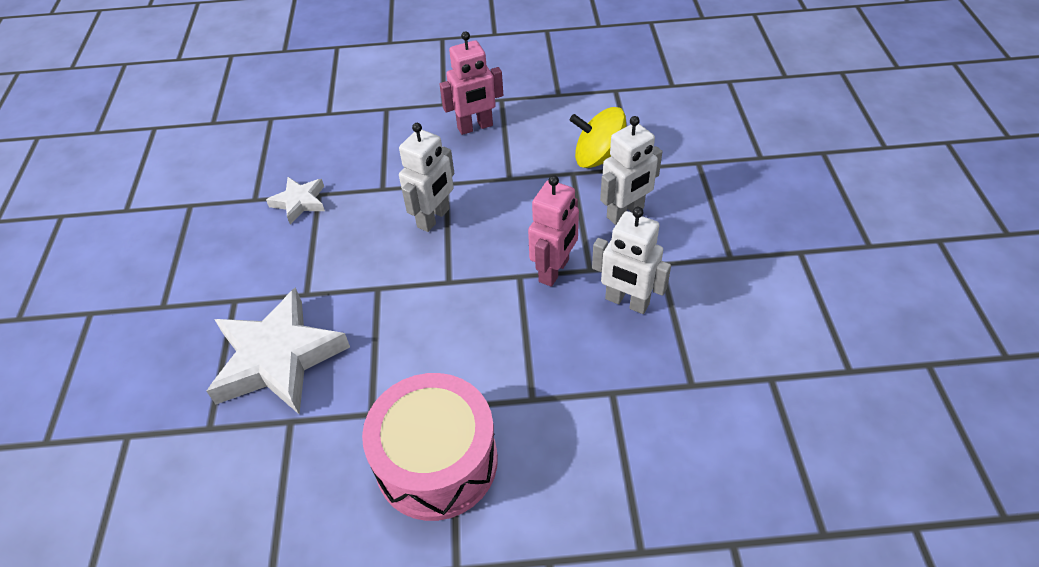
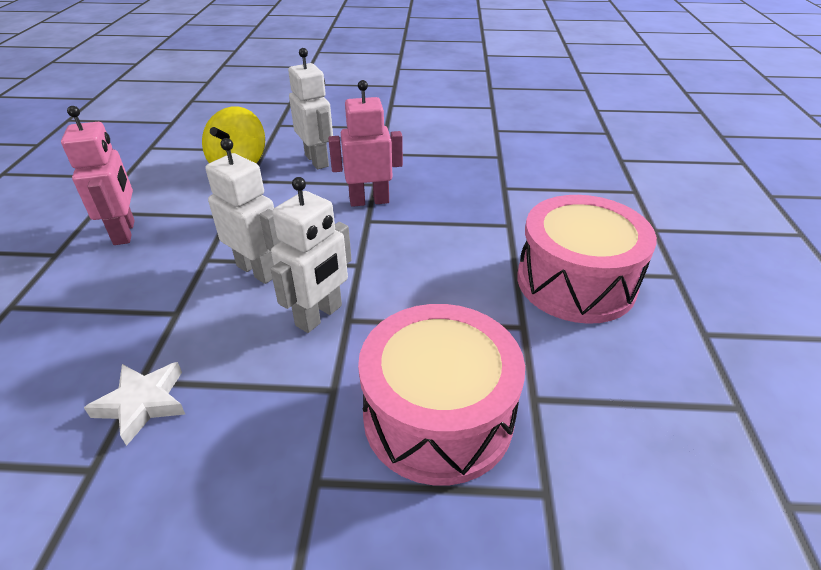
camera: 85 degrees left, 10 degrees down
white star [206,287,350,414] -> pink drum [358,304,525,485]
pink robot [528,175,579,287] -> pink robot turned 45 degrees counterclockwise [328,80,403,207]
white robot [592,207,671,314] -> white robot moved to [270,177,352,333]

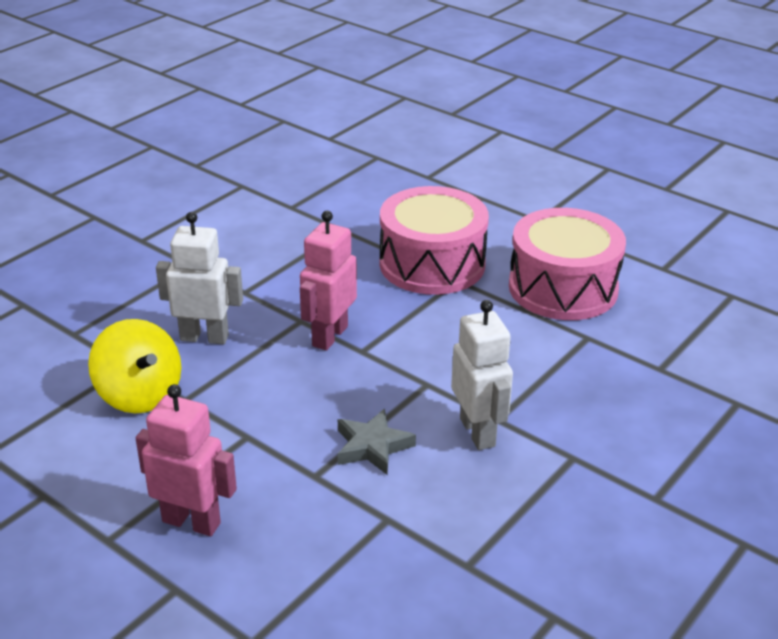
camera: 55 degrees left, 5 degrees down
white star [84,362,185,446] -> none
white robot [205,138,281,284] -> grey star [338,409,416,475]
pink drum [358,304,525,485] -> pink drum moved to [380,186,489,295]

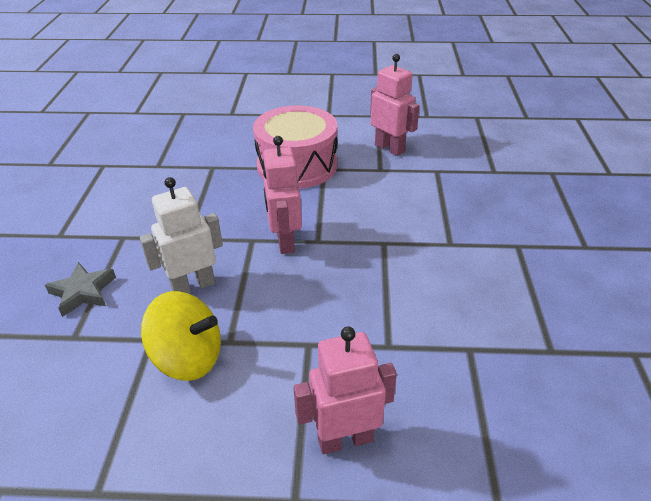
camera: 35 degrees left, 5 degrees up
grey star [338,409,416,475] -> grey star moved to [45,262,116,317]
white robot [451,300,513,450] -> none
pink drum [509,208,626,320] -> pink robot [370,54,420,156]

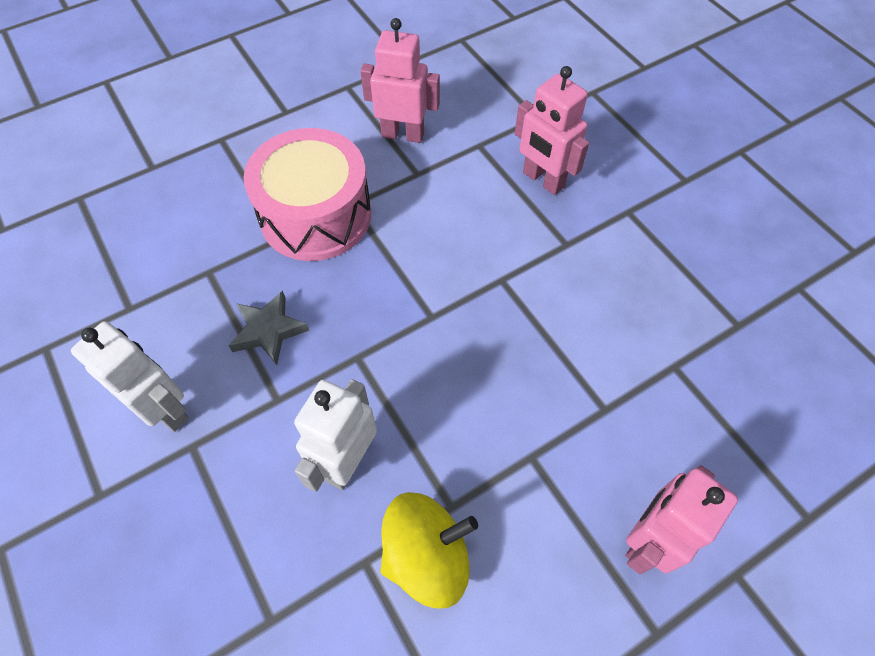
camera: 35 degrees left, 20 degrees up
grey star [45,262,116,317] -> grey star moved to [229,290,310,365]
pink robot [262,136,302,254] -> pink robot moved to [515,66,589,195]
none -> white robot [71,321,189,432]

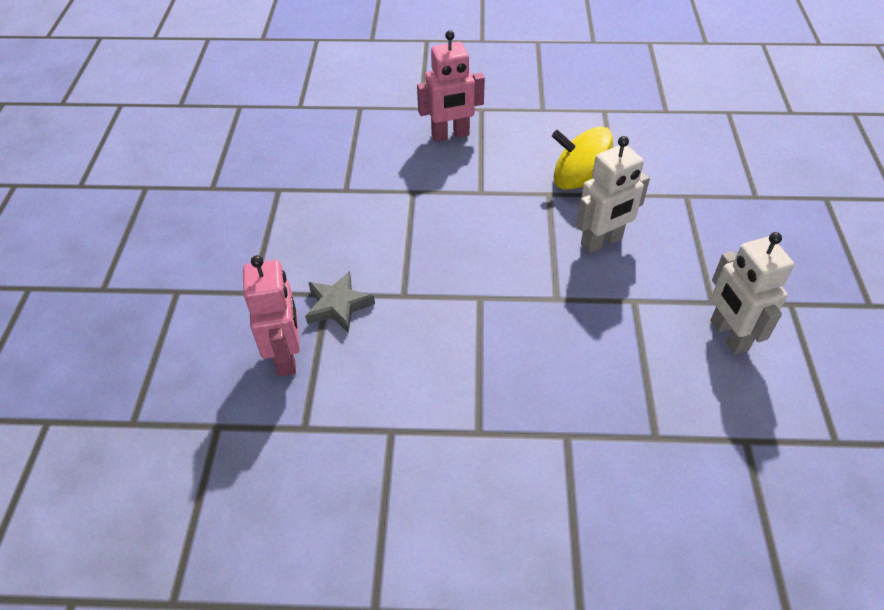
camera: 145 degrees left, 10 degrees down
grey star [229,290,310,365] -> grey star moved to [305,271,375,333]
pink drum [243,128,371,261] -> none
pink robot [360,18,440,143] -> none

